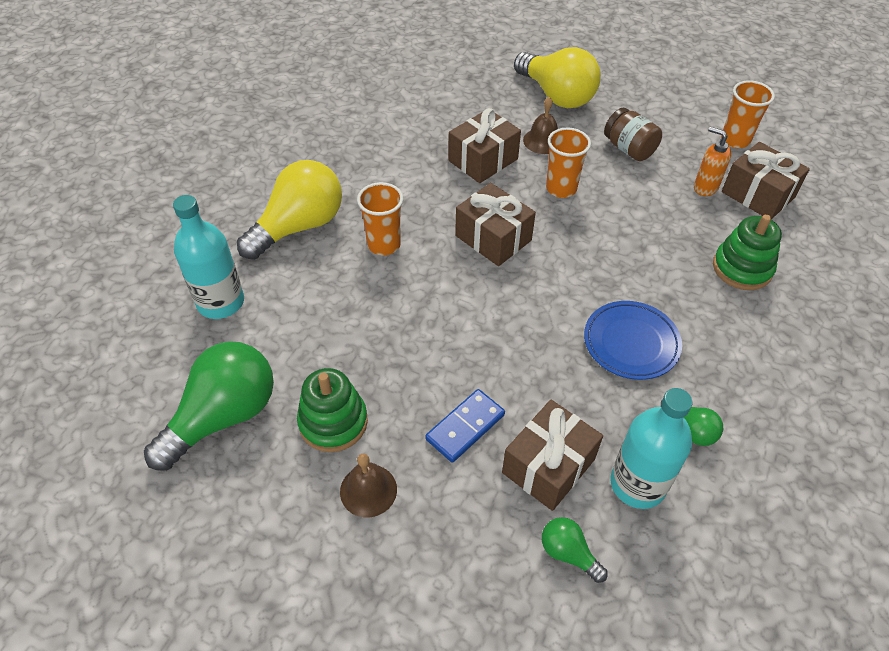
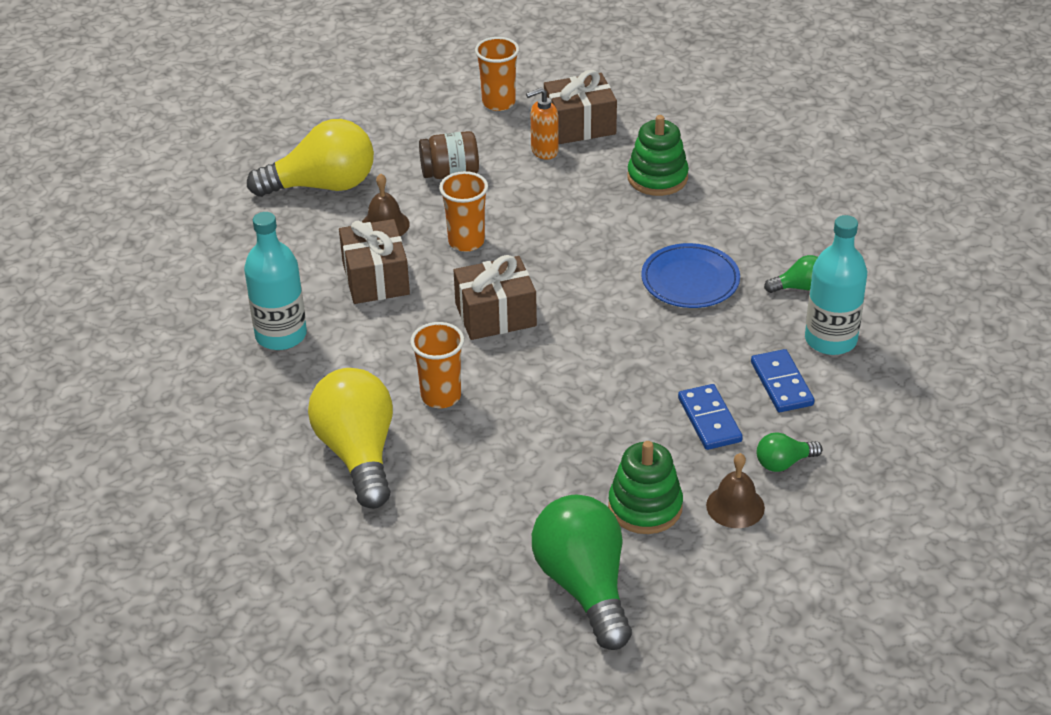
camera: 60 degrees left, 10 degrees down
turquoise bottle [173,195,244,319] -> turquoise bottle moved to [244,212,307,350]
brown gift [502,400,603,511] -> blue domino [751,349,814,412]
green light bulb [542,517,608,583] -> green light bulb moved to [757,432,822,472]

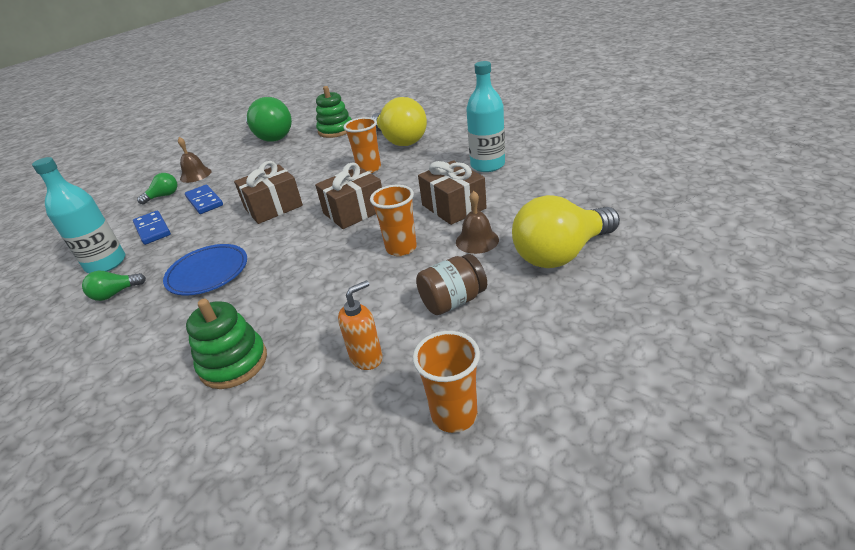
camera: 165 degrees right, 5 degrees down
brown gift [544,70,617,144] -> brown gift moved to [234,161,303,224]
green stacking toy [608,441,683,534] -> green stacking toy moved to [316,86,352,138]

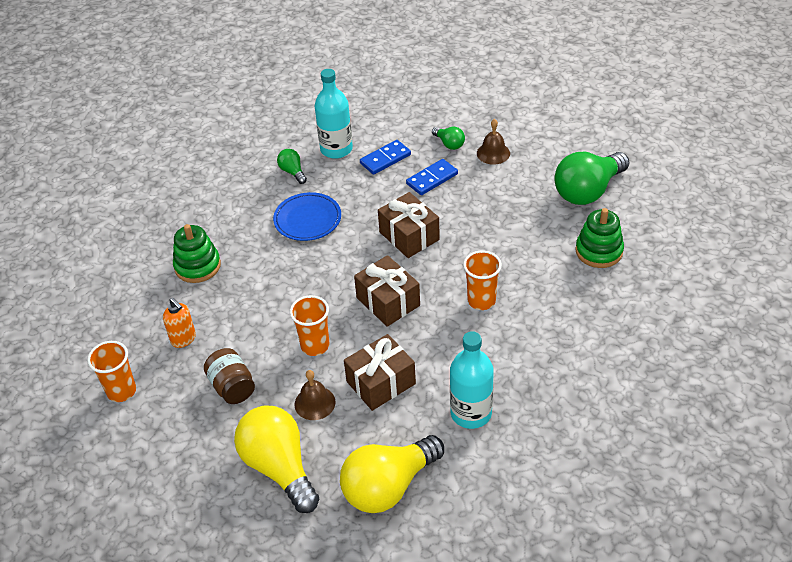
camera: 85 degrees right, 10 degrees up
yellow light bulb [371,97,427,146] -> yellow light bulb moved to [340,435,444,513]

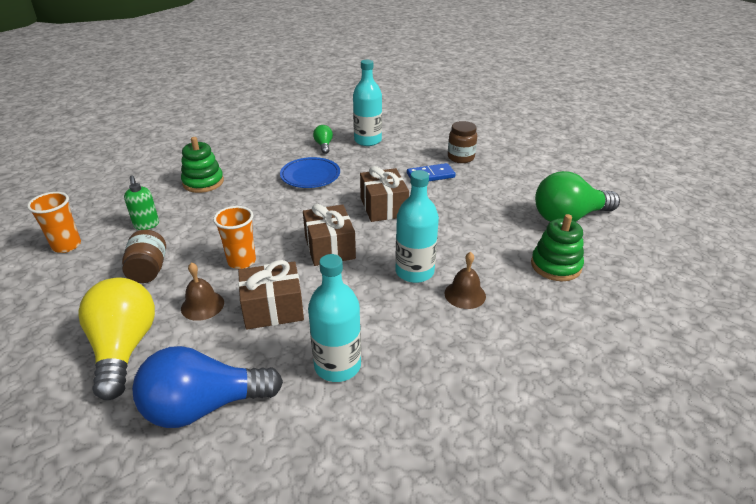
camera: 20 degrees right, 10 degrees down
orange soap dispenser [163,298,196,348] -> green soap dispenser [124,175,159,230]
yellow light bulb [340,435,444,513] -> blue light bulb [132,346,283,428]
blue domino [360,140,411,175] -> none
green light bulb [432,127,465,150] -> brown jar [448,121,477,163]
orange cup [463,251,502,310] -> turquoise bottle [395,170,439,283]
brown bell [477,119,510,165] -> brown bell moved to [444,252,486,309]

